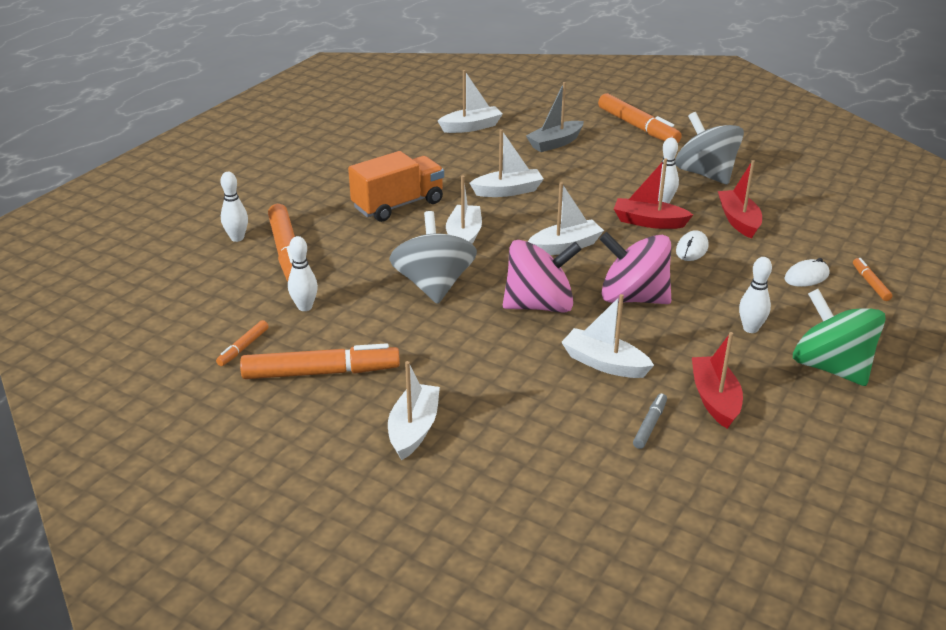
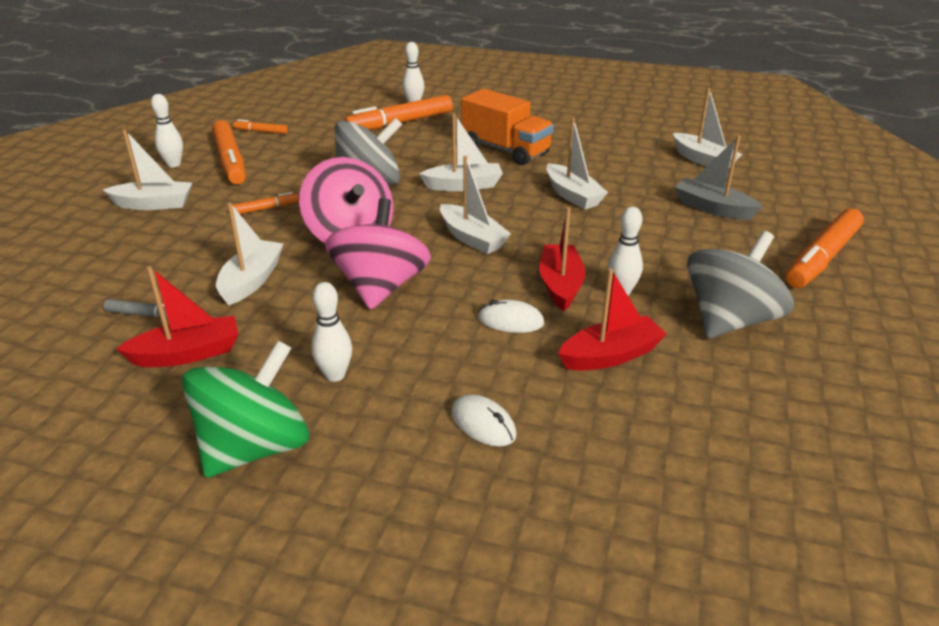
camera: 75 degrees right, 0 degrees up
white bowling pin [288,236,318,311] -> white bowling pin moved to [151,94,183,167]
orange marker [853,258,892,301] -> orange marker moved to [232,192,299,214]

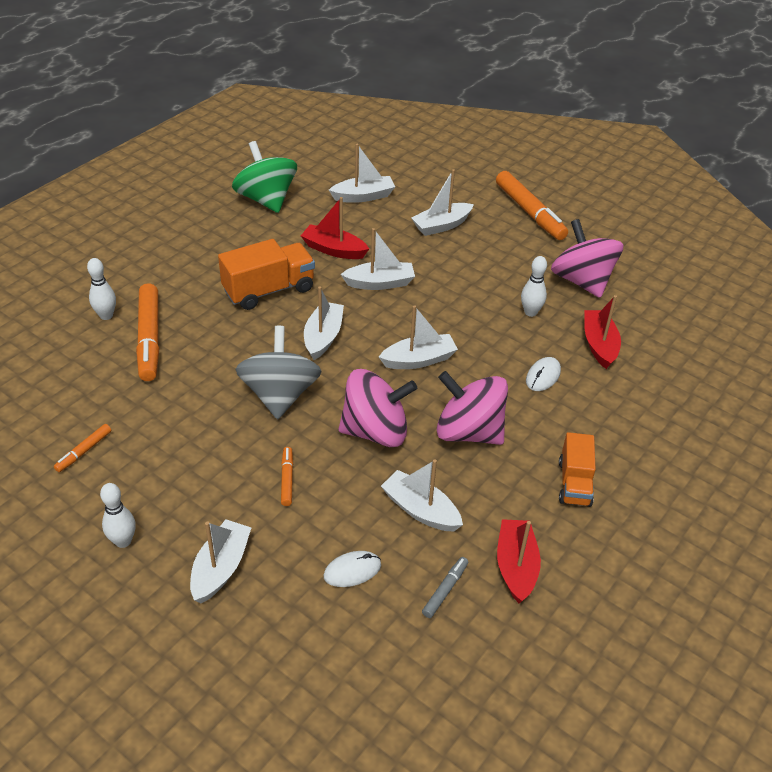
camera: 70 degrees left, 10 degrees up
green spinning top [182,340,309,478] -> green spinning top moved to [232,141,297,213]
orange marker [212,120,246,184] -> none
white bowling pin [311,282,352,382] -> orange truck [559,432,596,507]
white mouse [451,394,517,446] -> white mouse moved to [323,551,381,587]
red boat [539,207,585,311] -> red boat moved to [301,197,369,259]
grey boat [675,135,763,220] -> white boat [412,169,474,236]
grey spinning top [687,231,794,338] -> pink spinning top [551,219,623,298]

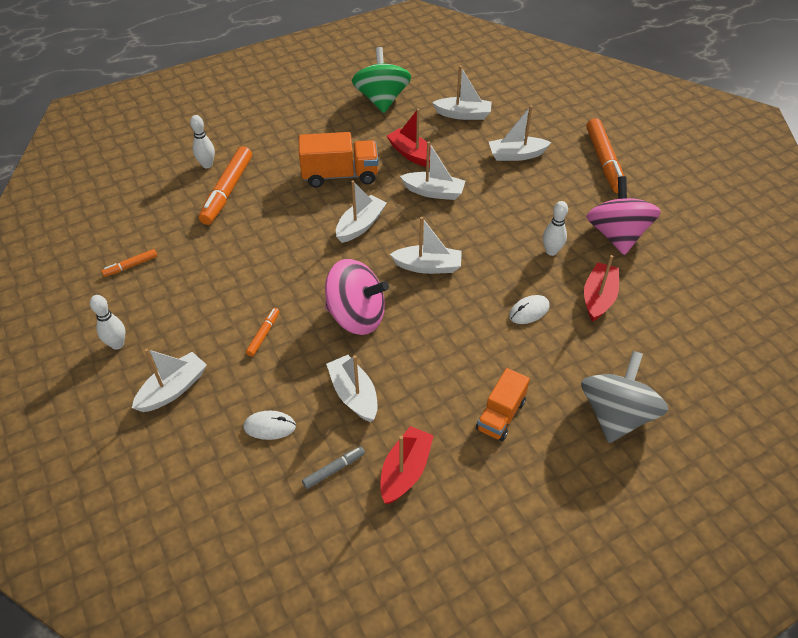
camera: 25 degrees right, 5 degrees up
grey spinning top [236,326,322,419] -> grey spinning top moved to [581,351,668,443]
pink spinning top [437,371,508,445] -> none

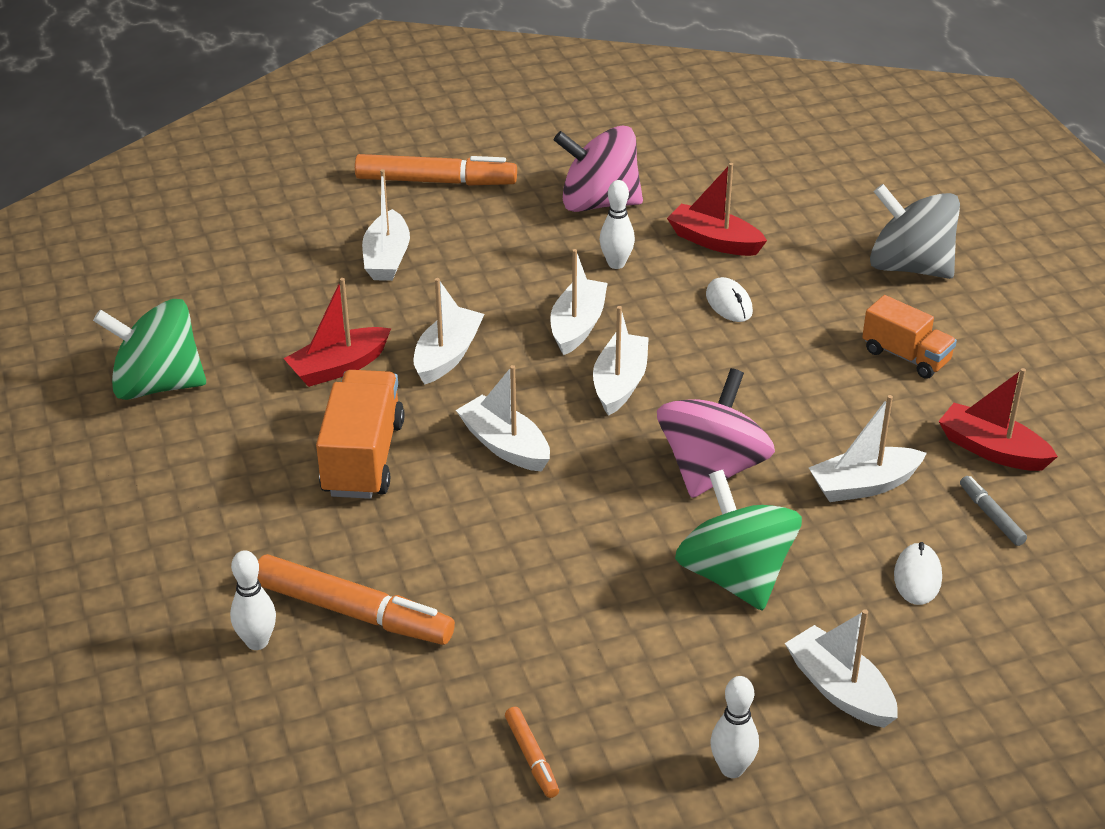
camera: 80 degrees left, 10 degrees down
orange marker [246,308,280,357] -> green spinning top [675,470,802,611]
white boat [432,66,492,120] -> white boat moved to [550,249,607,355]

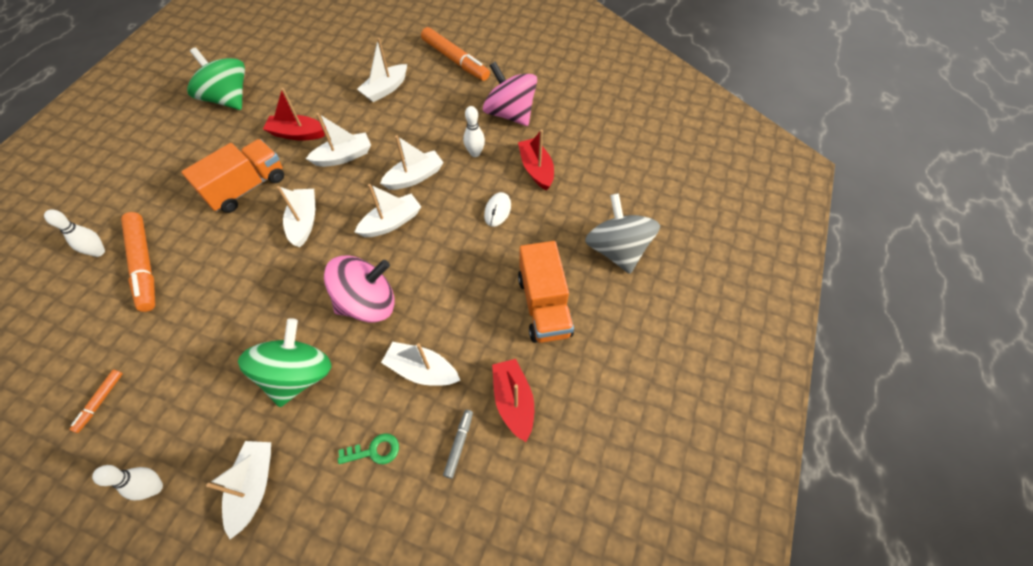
camera: 40 degrees right, 20 degrees up
orange truck [862,295,957,379] -> orange truck [518,241,574,343], size x1.53
white mouse [894,542,942,605] -> green key [338,433,399,464]

